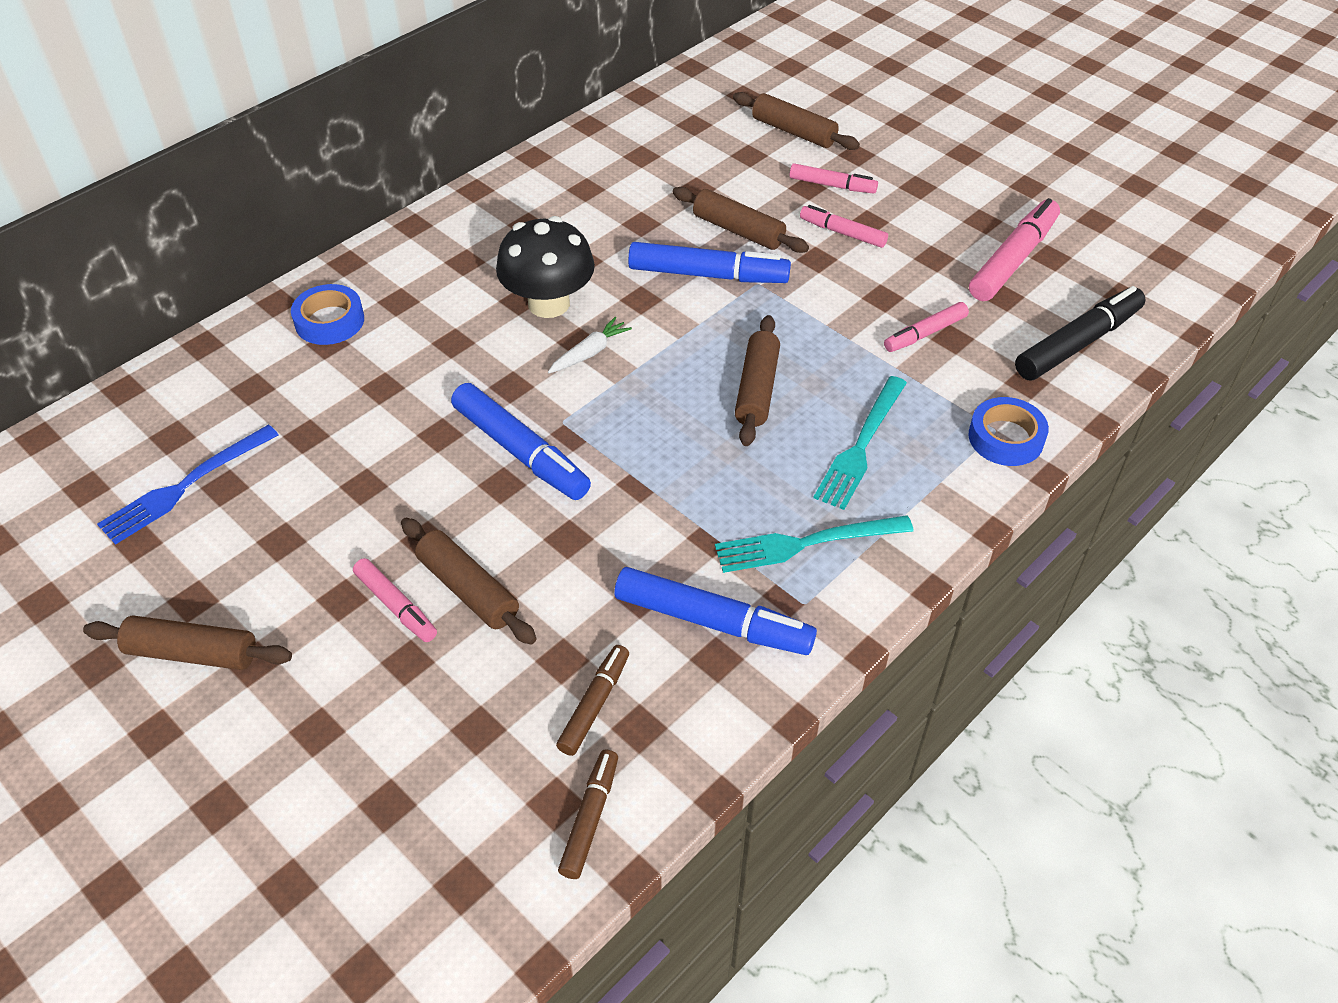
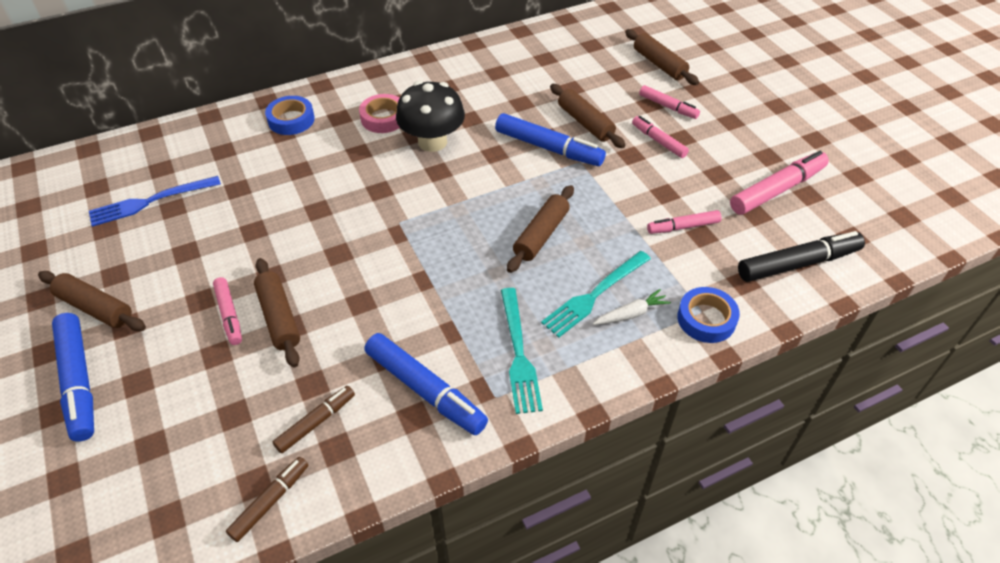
camera: 20 degrees right, 0 degrees up
blue marker [451,383,591,500] -> blue marker moved to [52,313,94,442]
white carrot [548,317,632,373] -> white carrot moved to [593,289,671,325]
turquoise fork [715,515,914,573] -> turquoise fork turned 105 degrees counterclockwise [501,288,543,414]
none -> pink tape [359,94,400,133]

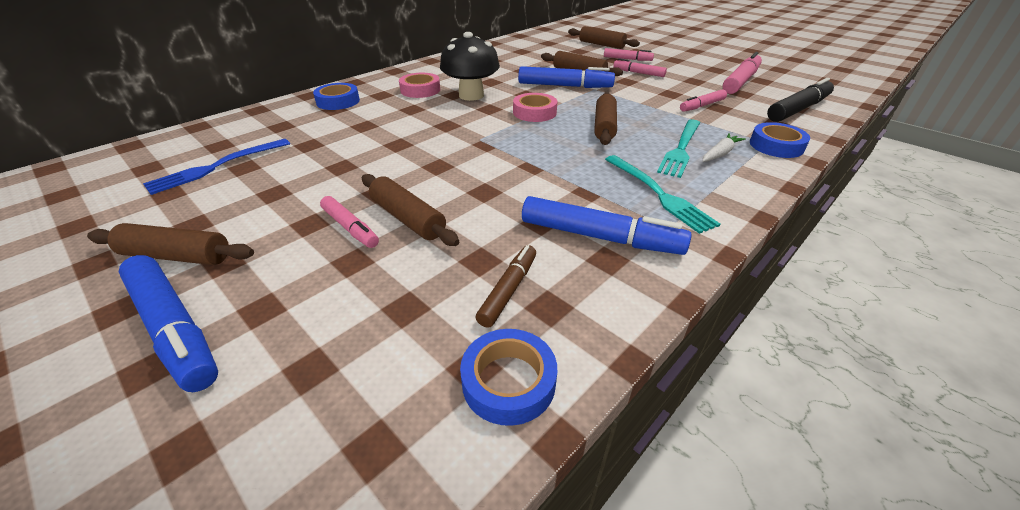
camera: 20 degrees left, 10 degrees down
brown marker [226,457,308,542] -> blue tape [460,329,557,426]
none -> pink tape [513,93,557,122]

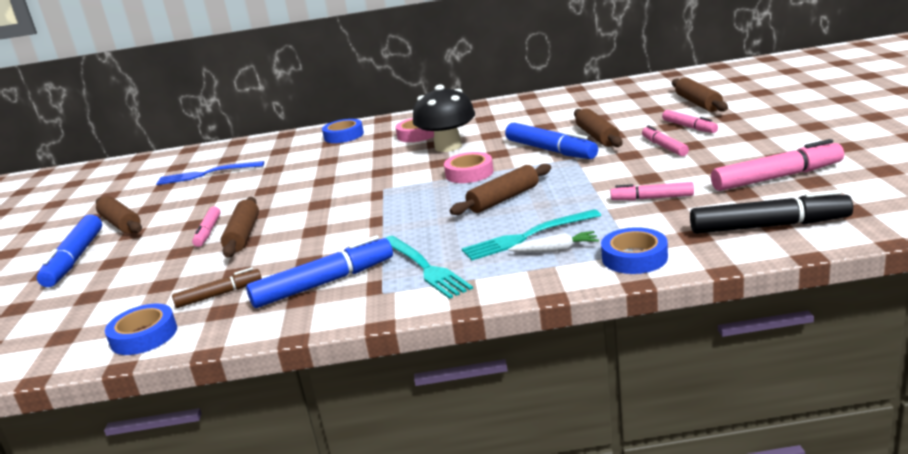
camera: 45 degrees right, 15 degrees down
blue marker [522,196,691,255] -> blue marker turned 90 degrees counterclockwise [246,235,393,308]
turquoise fork [605,155,720,234] -> turquoise fork turned 45 degrees counterclockwise [386,236,473,299]

